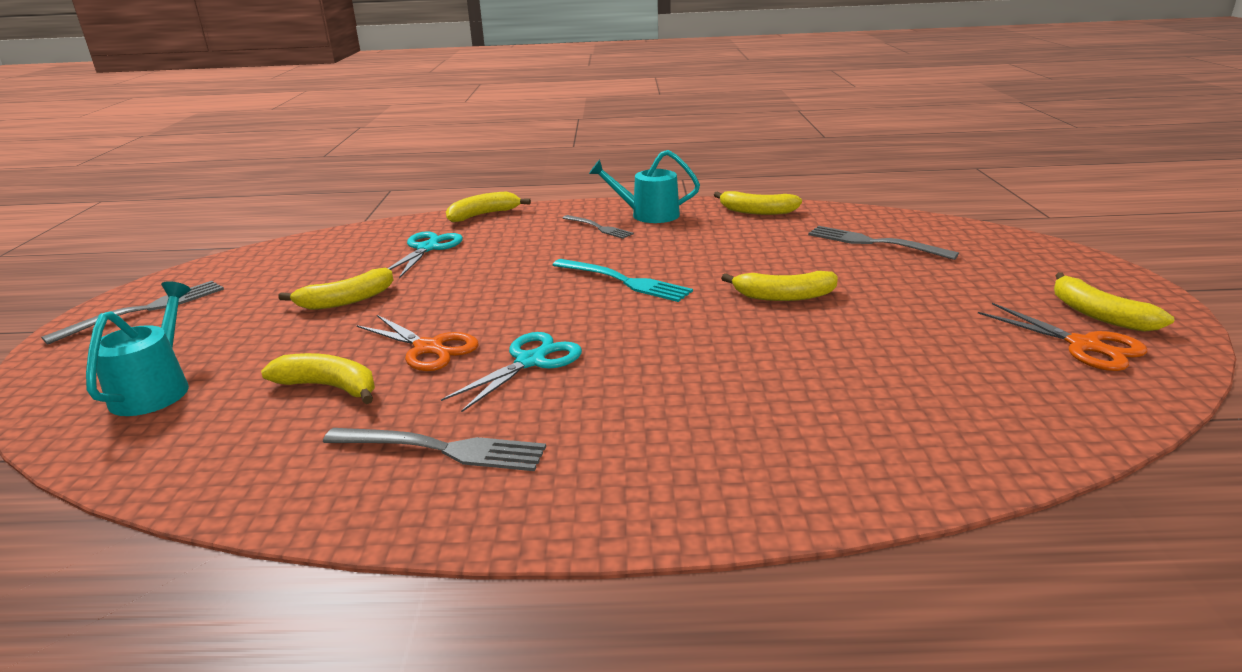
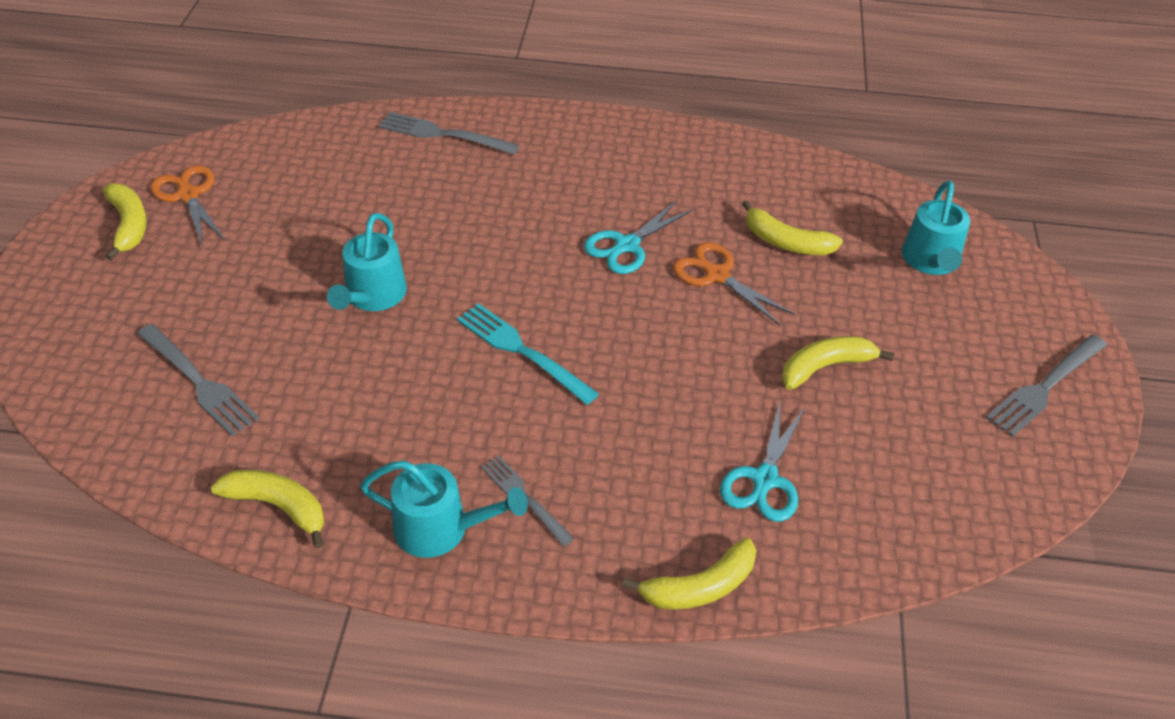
camera: 175 degrees left, 20 degrees up
grey fork [323,428,546,471] -> grey fork moved to [379,112,519,155]
yellow banana [721,271,838,301] -> turquoise watering can [327,213,407,311]

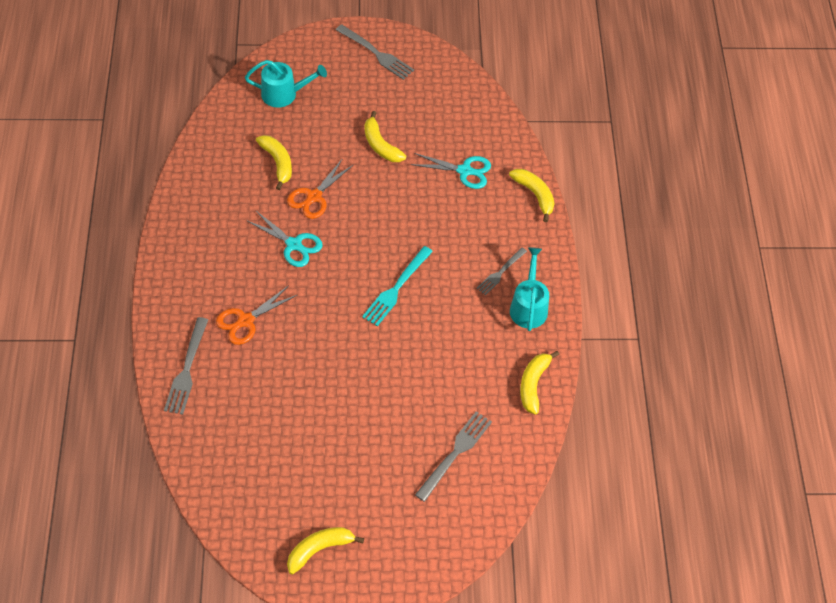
camera: 100 degrees left, 10 degrees up
orange scissors [150,165,226,246] -> orange scissors moved to [216,285,297,345]
turquoise watering can [327,213,407,311] -> none
yellow banana [742,200,843,255] -> yellow banana turned 45 degrees counterclockwise [256,135,292,190]

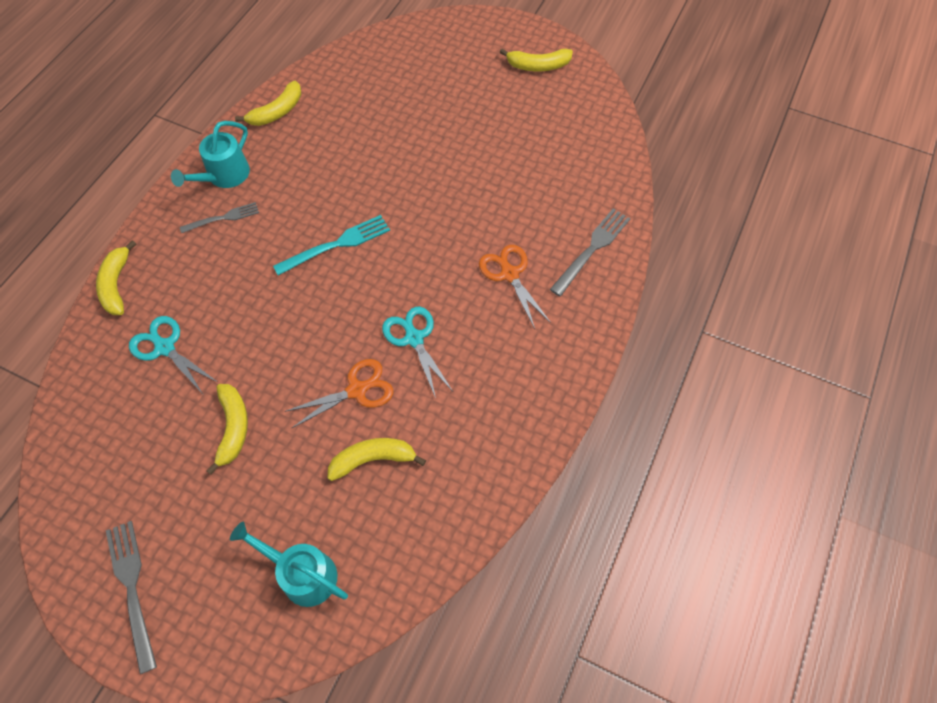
camera: 150 degrees left, 5 degrees up
orange scissors [216,285,297,345] -> orange scissors turned 105 degrees counterclockwise [479,245,551,329]
yellow banana [256,135,292,190] -> yellow banana turned 75 degrees clockwise [328,438,426,481]
grey fork [415,411,492,502] -> none

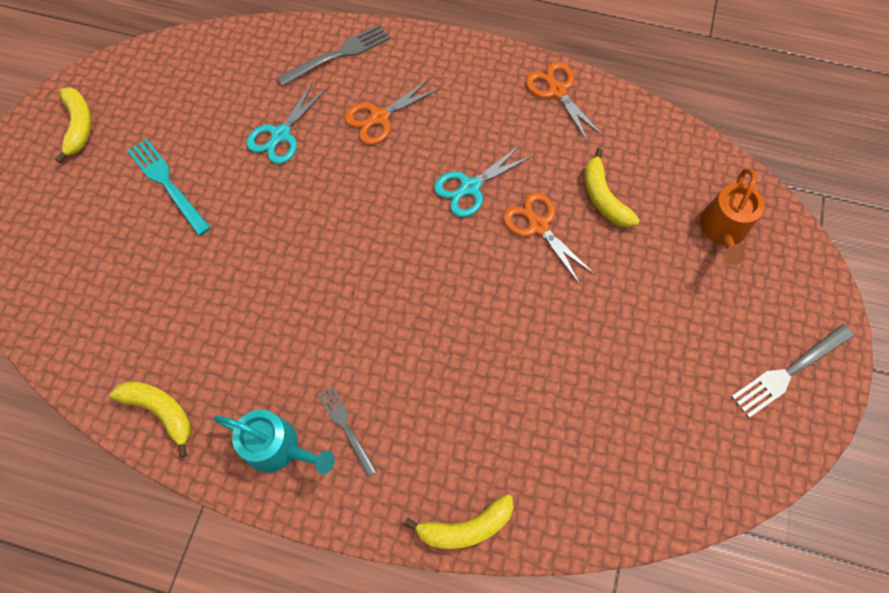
camera: 100 degrees left, 5 degrees up
turquoise scissors [129,316,219,394] -> turquoise scissors moved to [246,82,327,164]
yellow banana [206,384,248,475] -> none
turquoise watering can [230,522,348,607] -> orange watering can [700,168,765,265]
turquoise fork [273,215,390,275] -> turquoise fork moved to [127,138,211,236]
grey fork [550,209,631,296] -> grey fork turned 120 degrees clockwise [277,24,390,86]
none -> orange scissors [526,62,603,142]

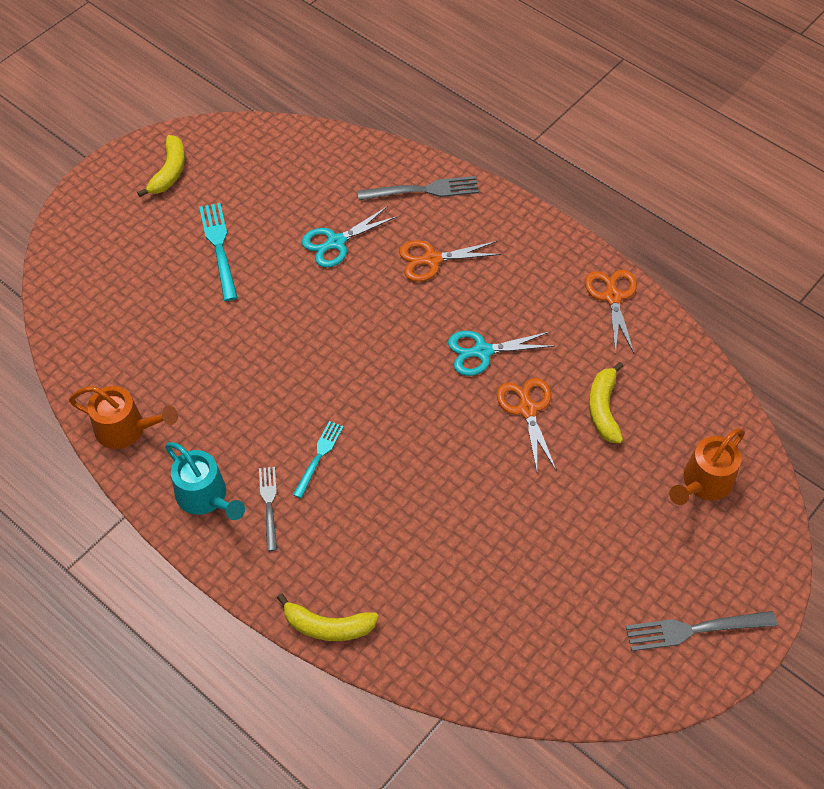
camera: 25 degrees right, 10 degrees down
yellow banana [110,381,191,457] -> orange watering can [69,386,178,449]
none -> turquoise fork [293,421,344,498]

